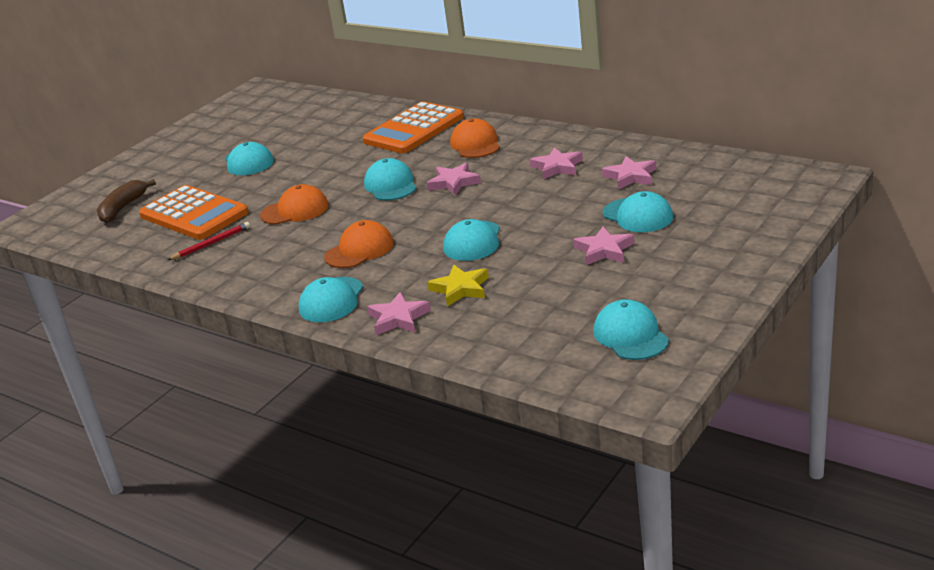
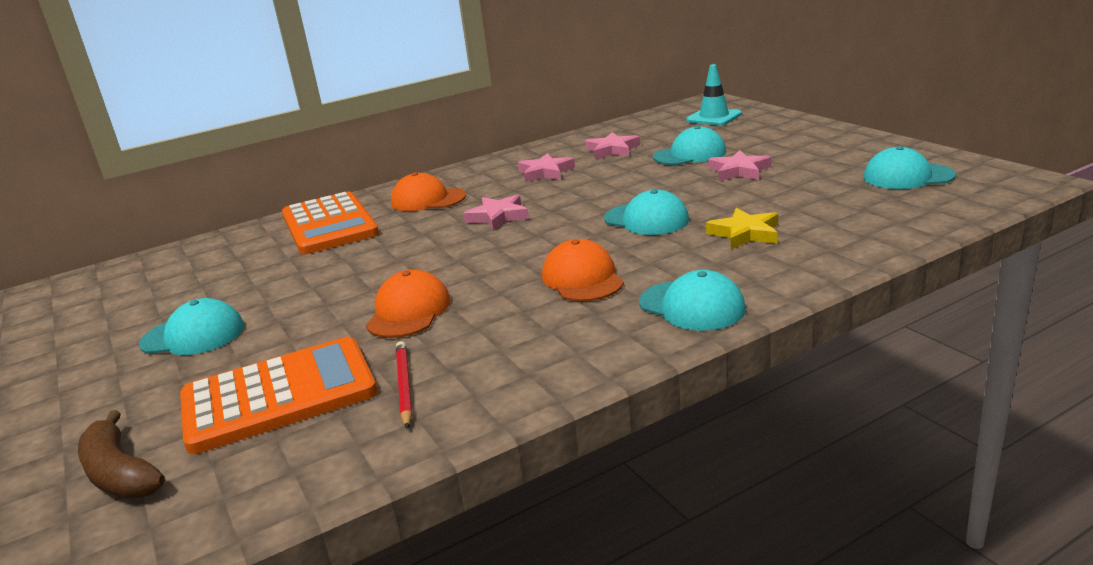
camera: 65 degrees left, 5 degrees down
turquoise cap [364,158,417,201] -> none
pink star [367,292,431,335] -> none
none -> turquoise traffic cone [686,64,742,125]

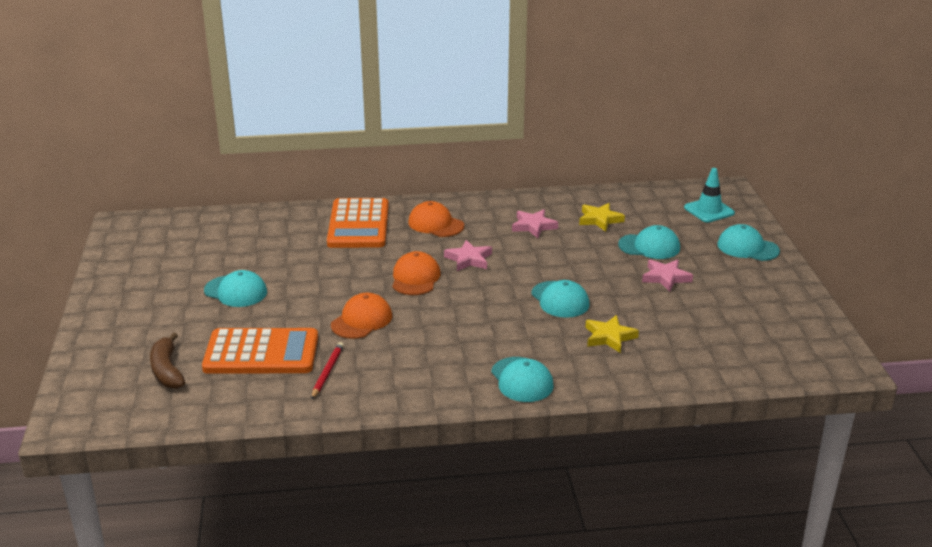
camera: 20 degrees right, 5 degrees up
orange cap [542,239,624,301] -> orange cap moved to [392,251,441,295]
pink star [585,132,640,159] -> yellow star [579,203,625,232]
turquoise cap [863,146,956,189] -> turquoise cap moved to [717,224,780,261]

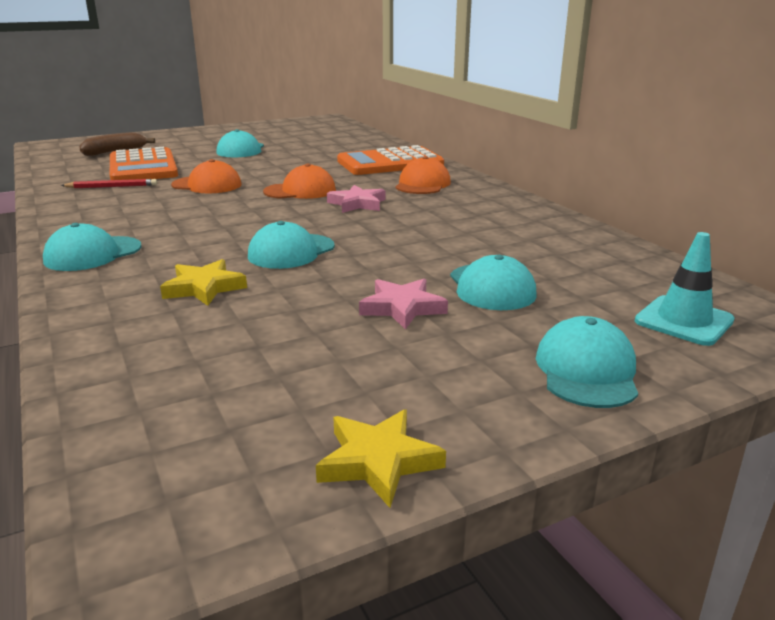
camera: 70 degrees right, 5 degrees down
pink star [512,209,558,238] -> none
yellow star [579,203,625,232] -> yellow star moved to [316,409,446,508]

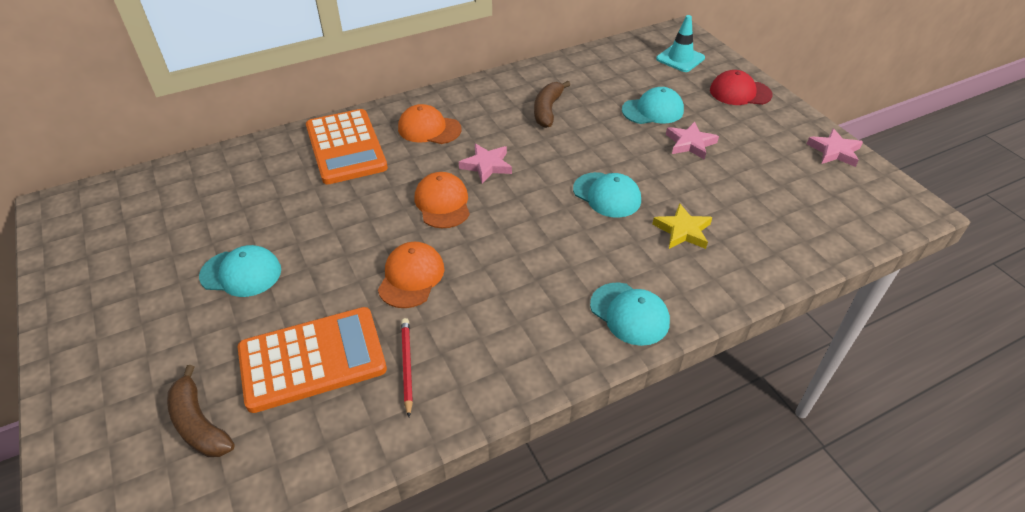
camera: 90 degrees left, 20 degrees up
yellow star [316,409,446,508] -> pink star [807,128,863,167]
turquoise cap [536,316,638,408] -> red cap [710,70,773,105]
none -> brown banana [534,81,570,128]

